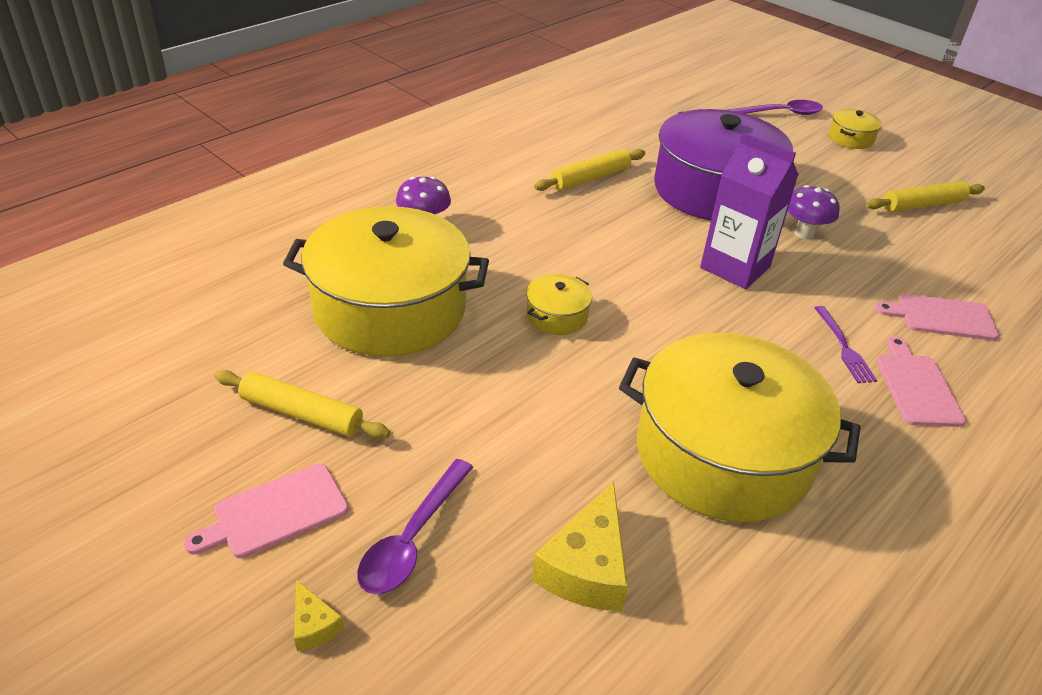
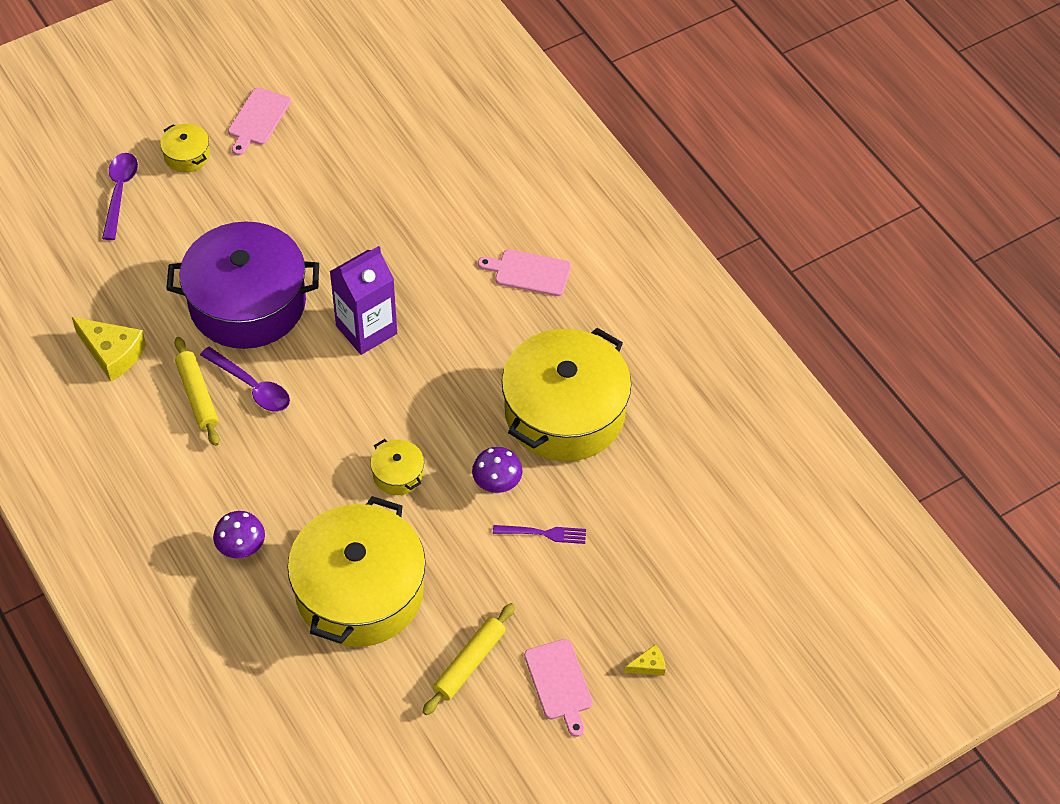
camera: 75 degrees left, 15 degrees up
purple spoon [357,459,473,594] -> purple spoon moved to [200,347,290,412]
yellow cheese [532,481,628,611] -> yellow cheese moved to [72,317,146,381]
purple mushroom [787,185,840,239] -> purple mushroom moved to [472,447,523,493]
purple fork [814,306,877,383] -> purple fork moved to [493,525,586,544]
yellow rolling pin [866,181,985,212] -> none
pink cutting board [875,294,999,341] -> pink cutting board moved to [228,87,291,155]

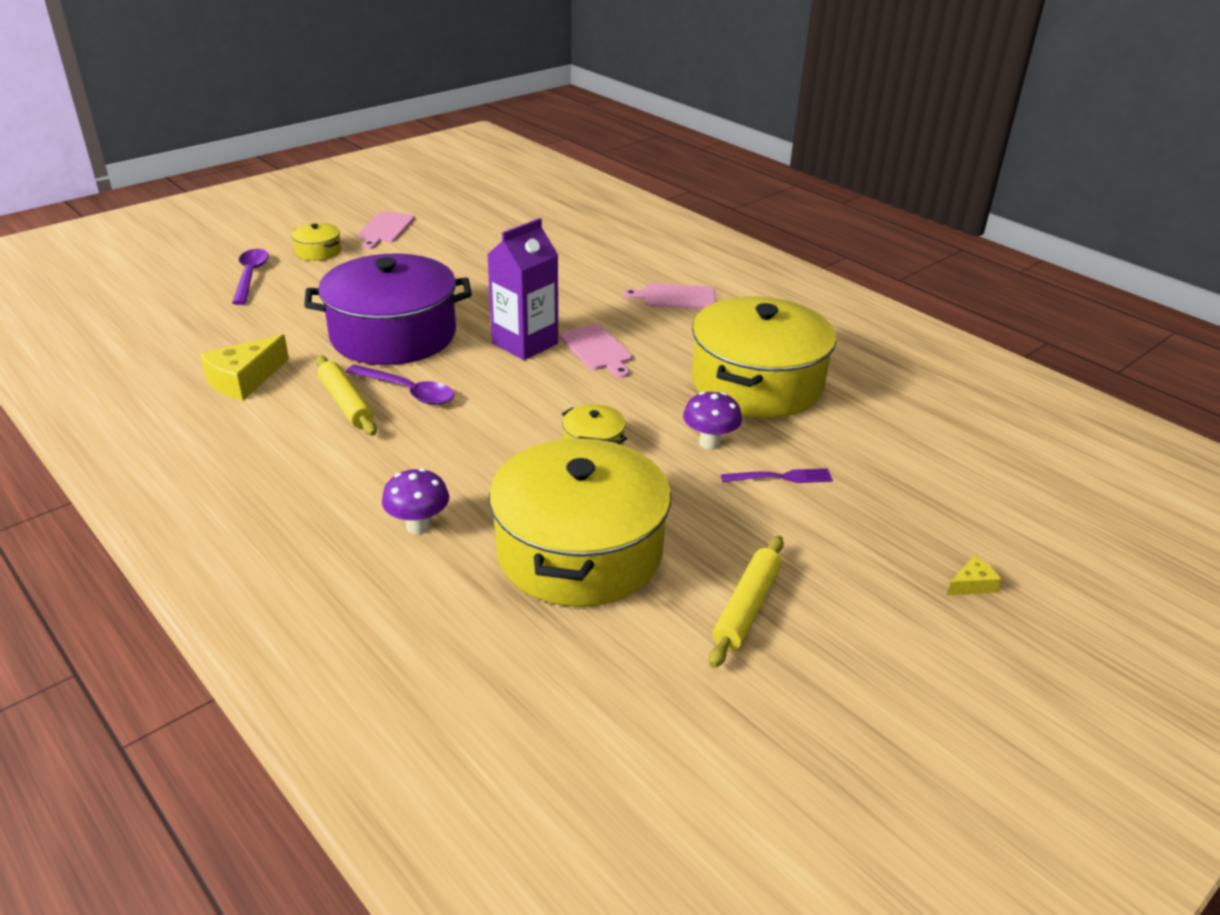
camera: 10 degrees left, 20 degrees down
yellow cheese [72,317,146,381] -> yellow cheese turned 105 degrees clockwise [200,334,289,401]
pink cutting board [524,639,593,737] -> pink cutting board moved to [560,324,632,378]

